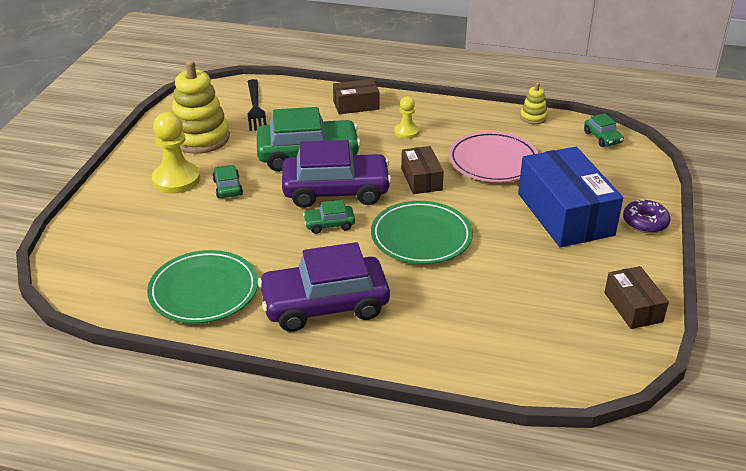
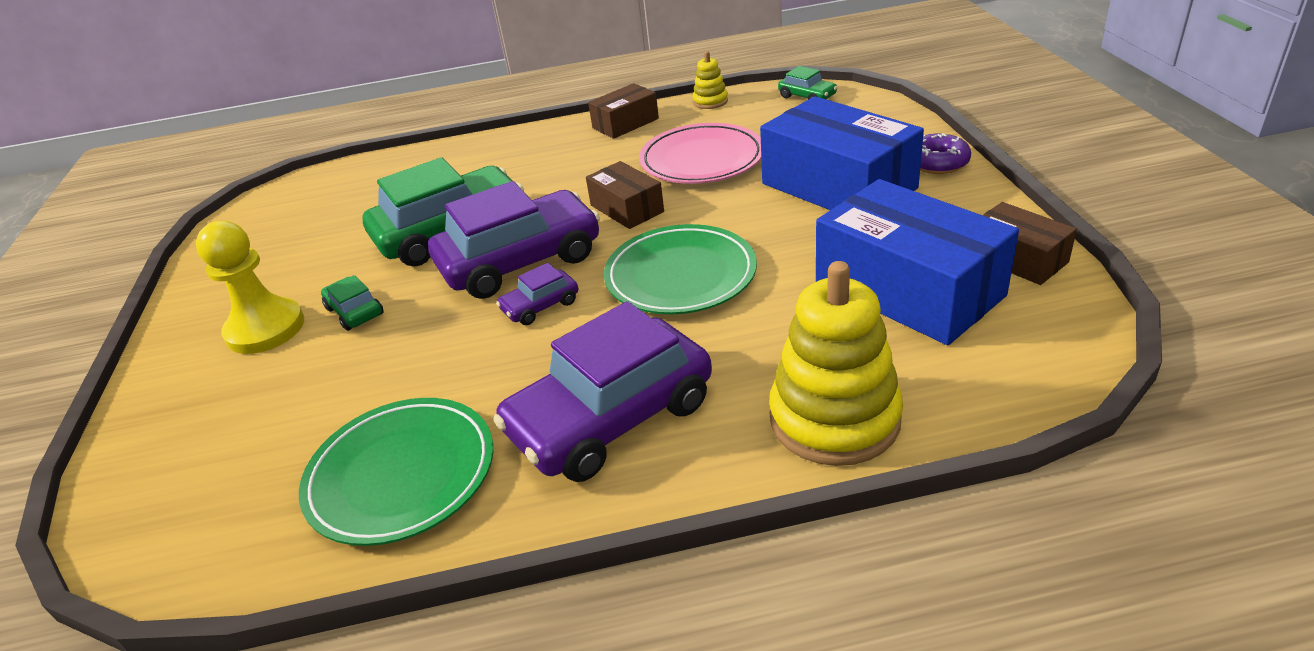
camera: 20 degrees left, 0 degrees up
yellow stacking toy [172,60,230,154] -> yellow stacking toy moved to [769,261,903,466]
black fork [248,79,267,131] -> none
green car [303,200,355,234] -> purple car [496,263,578,325]
brown box [333,79,379,114] -> brown box moved to [588,83,659,139]
yellow pawn [394,96,419,139] -> none
none -> blue box [816,179,1019,345]

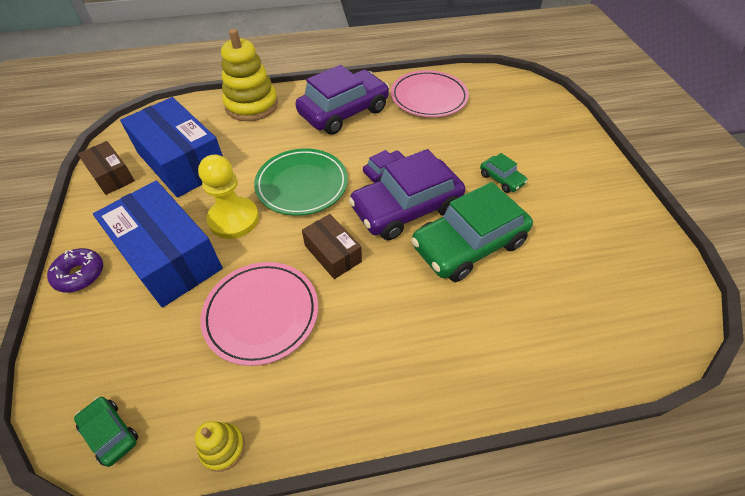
camera: 175 degrees right, 15 degrees up
yellow pawn [196,221,304,354] -> yellow pawn moved to [198,155,259,239]
green plate [299,398,493,546] -> pink plate [391,70,469,117]
brown box [588,83,659,139] -> none

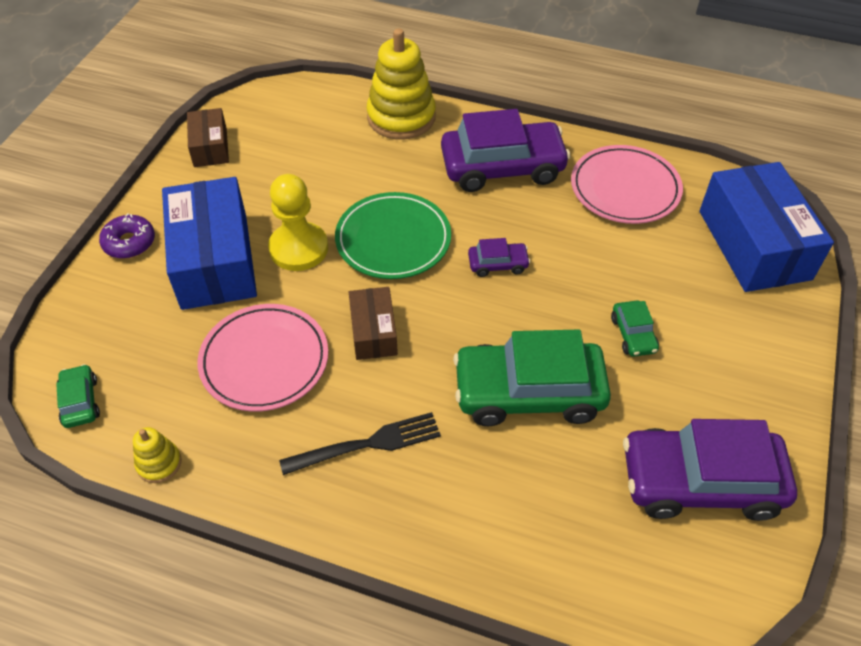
camera: 30 degrees right, 0 degrees up
blue box [120,97,223,198] -> blue box moved to [699,162,834,292]
purple car [349,149,465,240] -> purple car moved to [623,419,797,521]
none -> black fork [279,412,441,475]

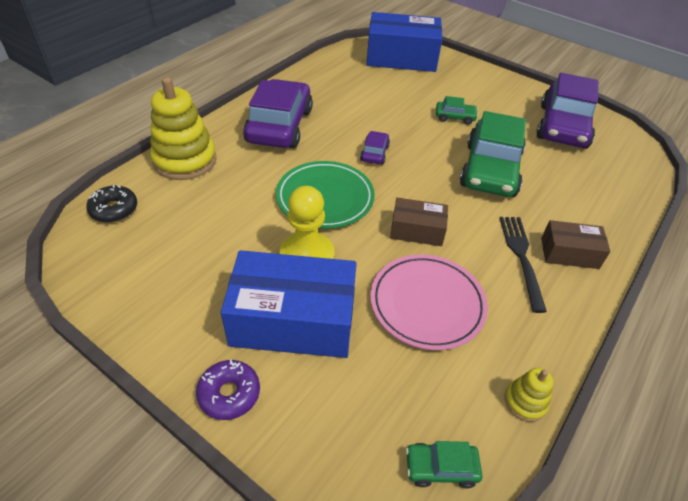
camera: 75 degrees left, 5 degrees down
brown box [187,108,229,167] -> brown box moved to [541,220,610,269]
pink plate [571,145,683,224] -> none
none -> black donut [86,185,137,223]

